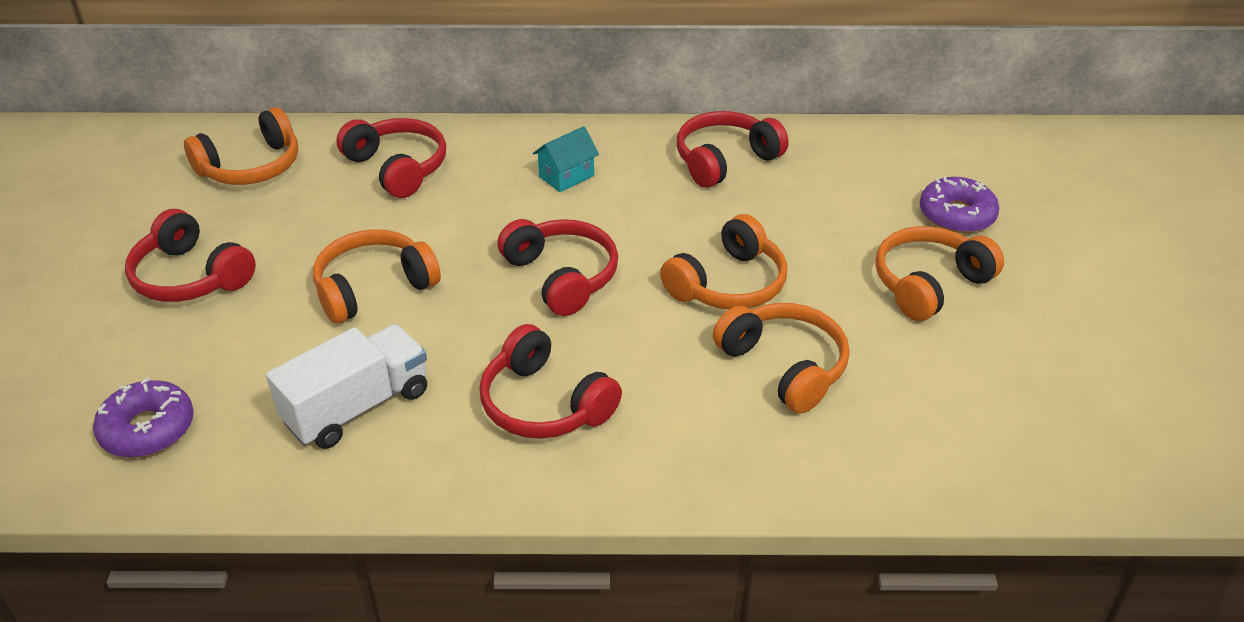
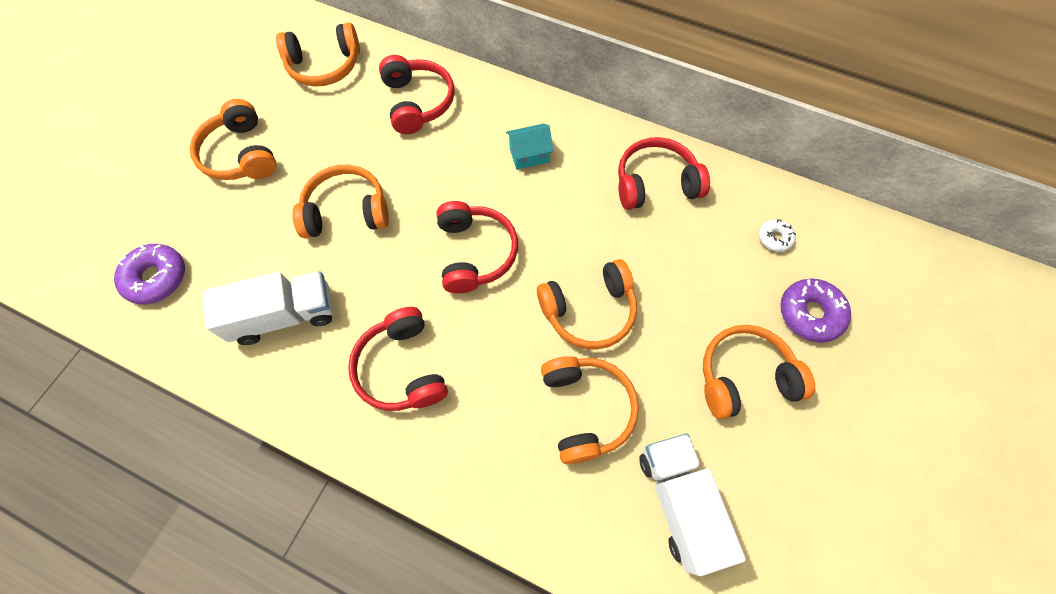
camera: 25 degrees right, 25 degrees up
red headphones [125,209,256,302] -> orange headphones [190,99,277,180]
none -> white truck [639,433,746,576]
none -> white donut [759,219,796,252]

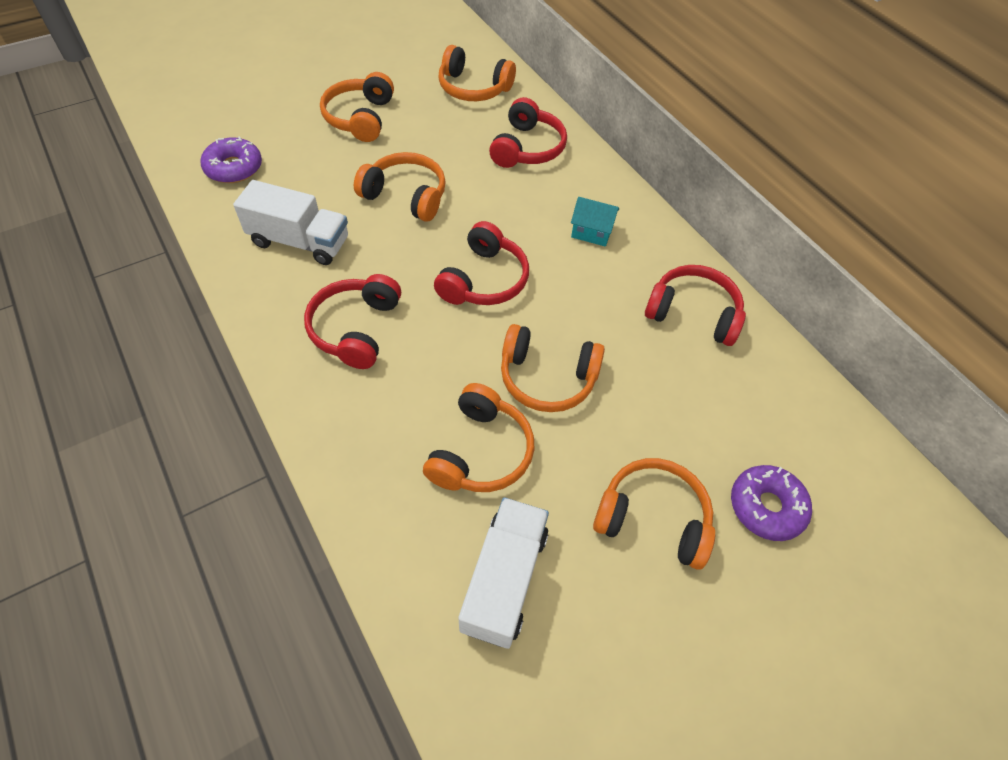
camera: 30 degrees right, 10 degrees down
white donut [759,219,796,252] -> none

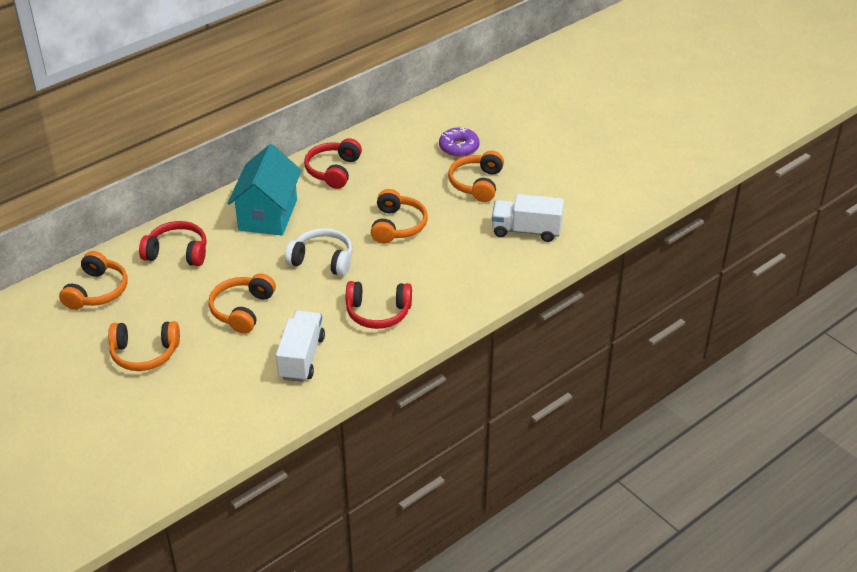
camera: 95 degrees left, 15 degrees down
purple donut [200,136,262,183] -> none
orange headphones [423,383,534,492] -> none
red headphones [434,221,529,305] -> white headphones [285,228,352,276]
turquoise house [571,197,619,247] -> turquoise house [227,144,302,235], size x2.25

